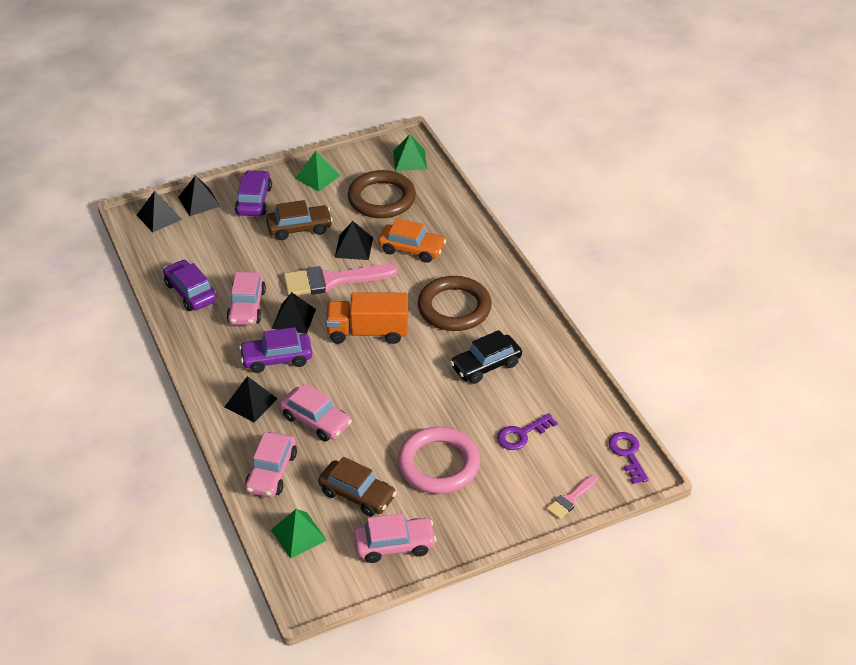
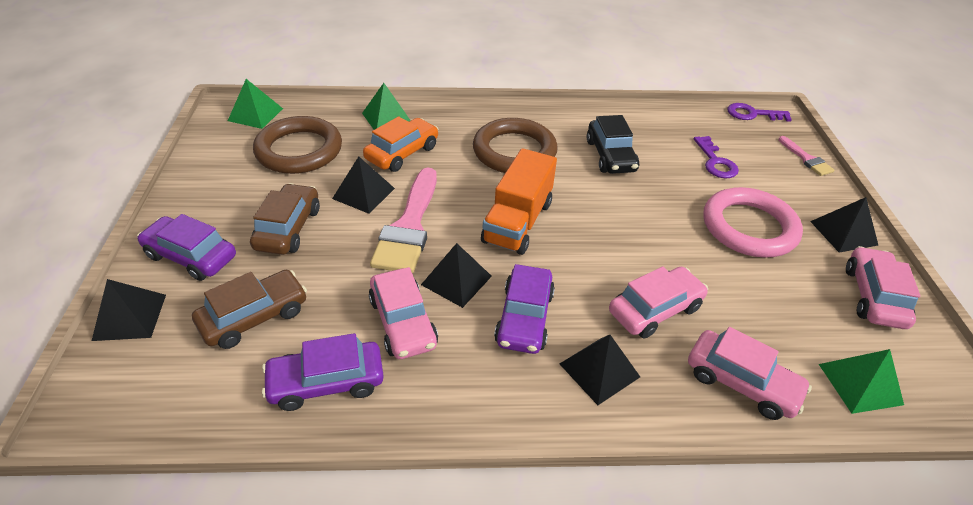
camera: 70 degrees left, 0 degrees up
black pyramid [137,191,182,233] -> black pyramid moved to [810,197,878,253]
pink car [227,272,266,325] -> pink car turned 45 degrees clockwise [369,267,438,359]
green pyramid [295,151,340,192] -> green pyramid moved to [362,83,411,130]
brown car [318,457,397,517] -> brown car moved to [192,270,307,349]

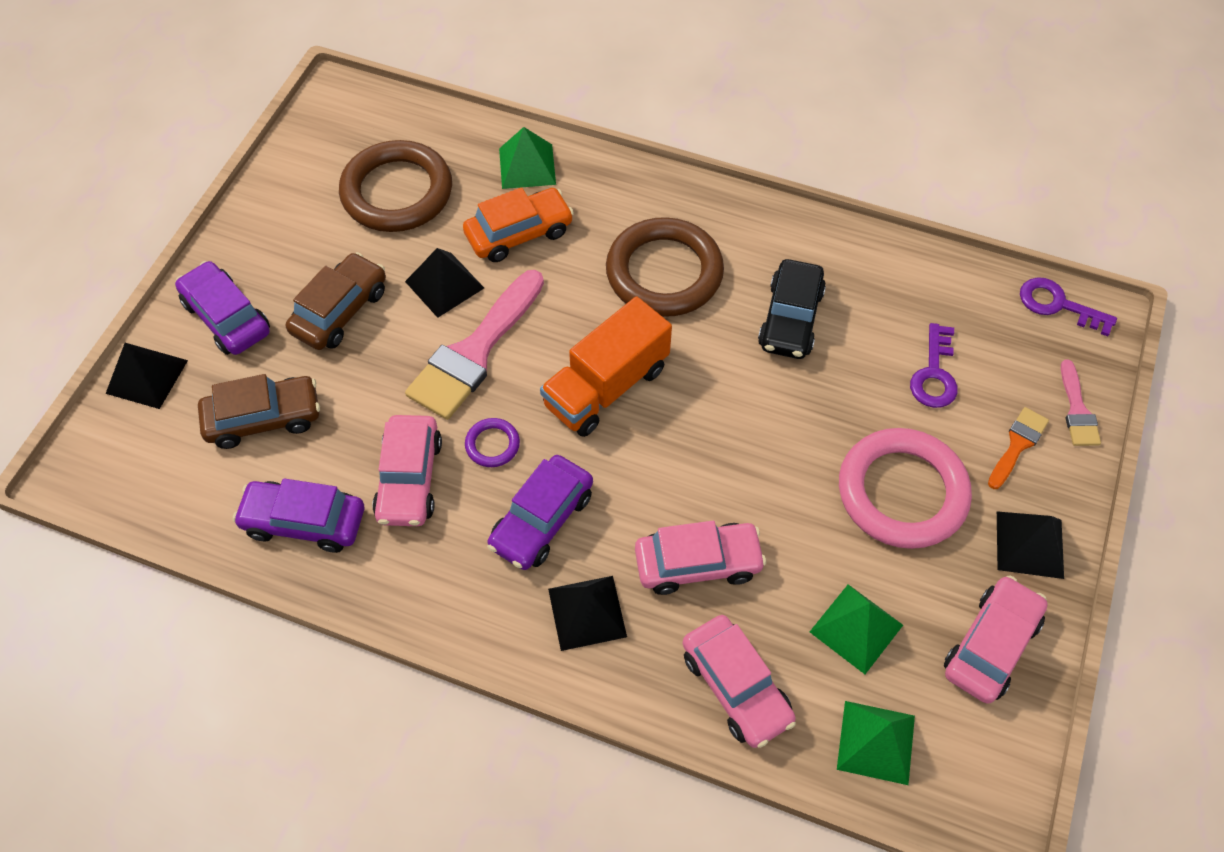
camera: 25 degrees right, 15 degrees up
green pyramid [228,79,283,129] -> green pyramid moved to [810,584,903,674]
black pyramid [421,243,492,308] -> purple ring [465,418,520,467]
none -> orange brush [988,407,1049,489]

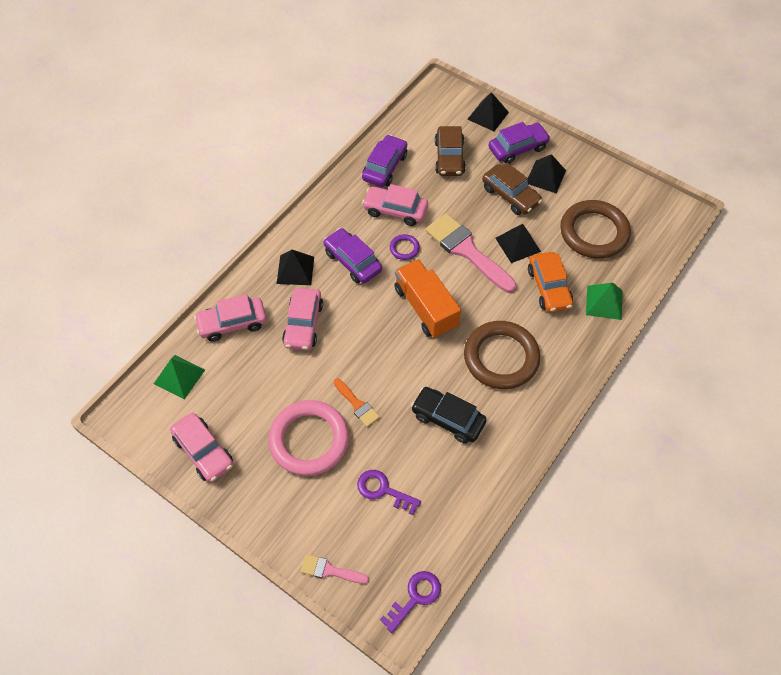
camera: 105 degrees right, 0 degrees up
green pyramid [810,584,903,674] -> none
orange brush [988,407,1049,489] -> orange brush moved to [334,378,380,427]
black pyramid [997,511,1064,579] -> black pyramid moved to [527,154,566,193]

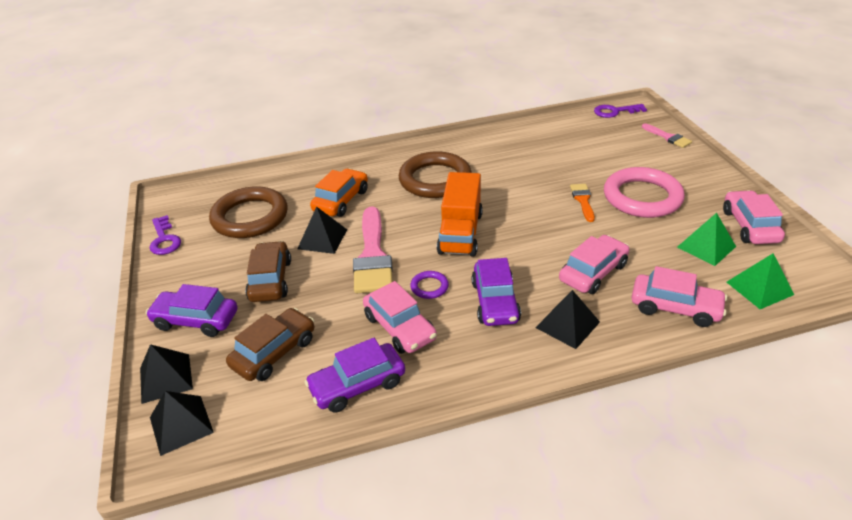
camera: 140 degrees left, 20 degrees down
purple key [357,470,421,515] -> purple key moved to [150,215,181,255]
black car [411,387,487,444] -> none
black pyramid [527,154,566,193] -> black pyramid moved to [150,391,214,456]
green pyramid [586,283,623,320] -> green pyramid moved to [677,213,736,266]

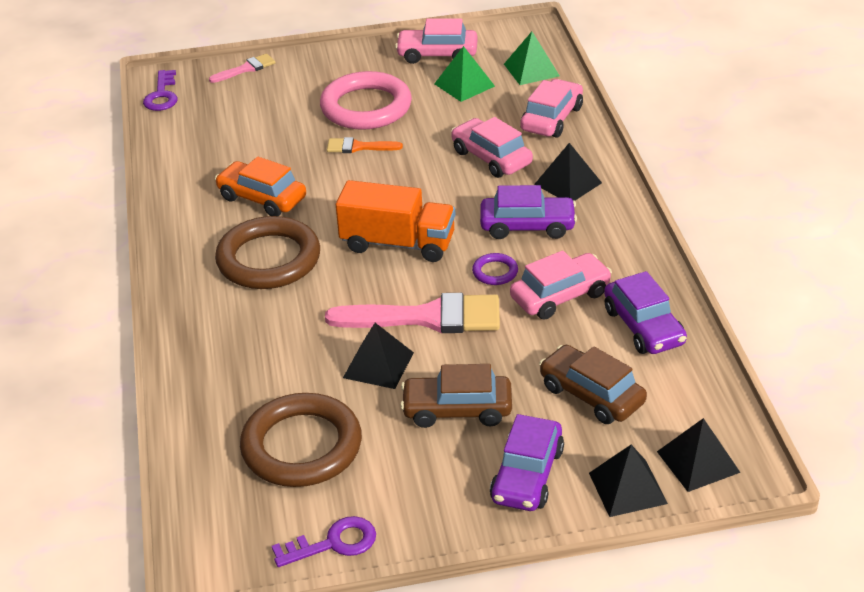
camera: 85 degrees left, 0 degrees up
orange car [310,169,368,217] -> orange car moved to [215,157,306,216]

